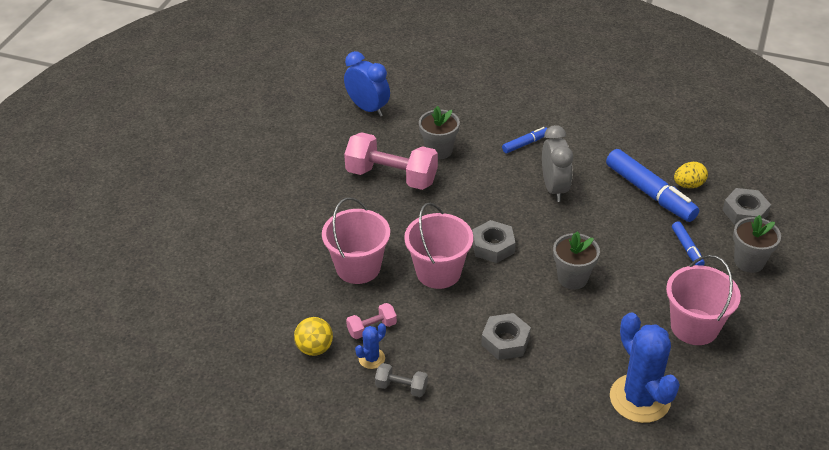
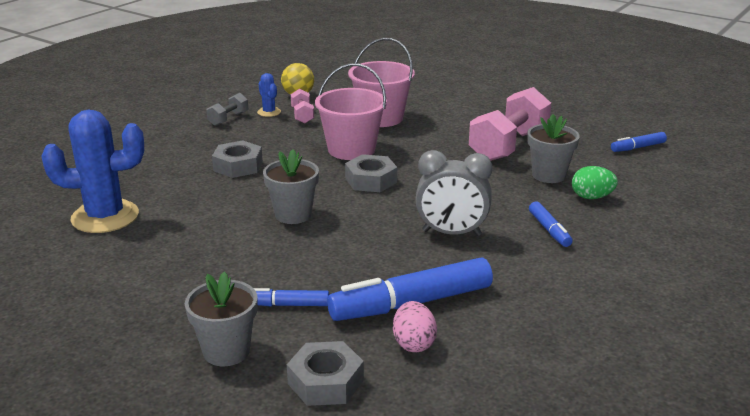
camera: 105 degrees right, 15 degrees down
blue clock [344,51,390,117] -> blue marker [611,132,667,152]
pink bucket [666,255,741,345] -> none
yellow egg [674,162,708,188] -> pink egg [393,301,437,352]
none -> green egg [572,166,618,199]

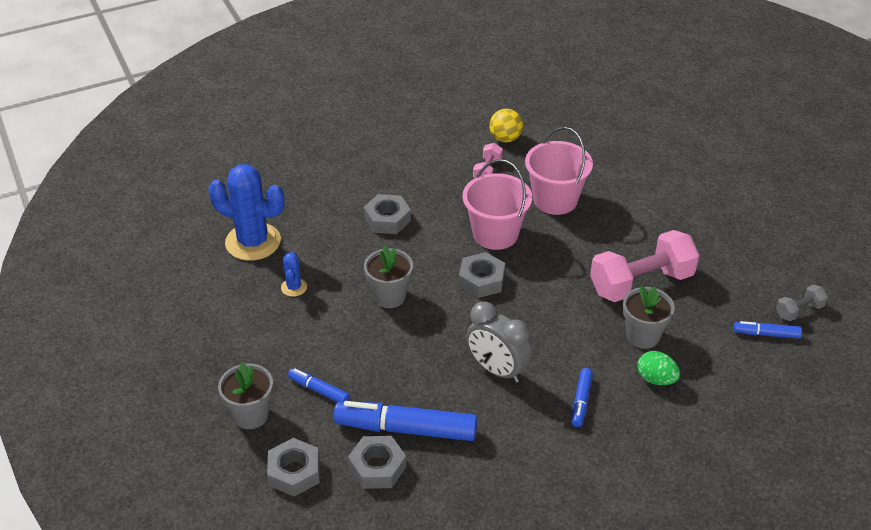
camera: 30 degrees right, 15 degrees up
grey dumbbell [206,93,248,126] -> grey dumbbell moved to [776,285,828,321]
blue cactus [257,73,281,117] -> blue cactus moved to [281,252,307,297]
pink egg [393,301,437,352] -> grey nut [348,436,406,489]

